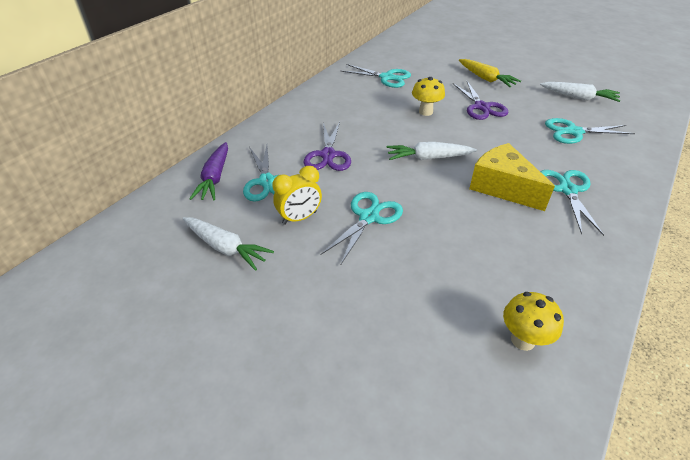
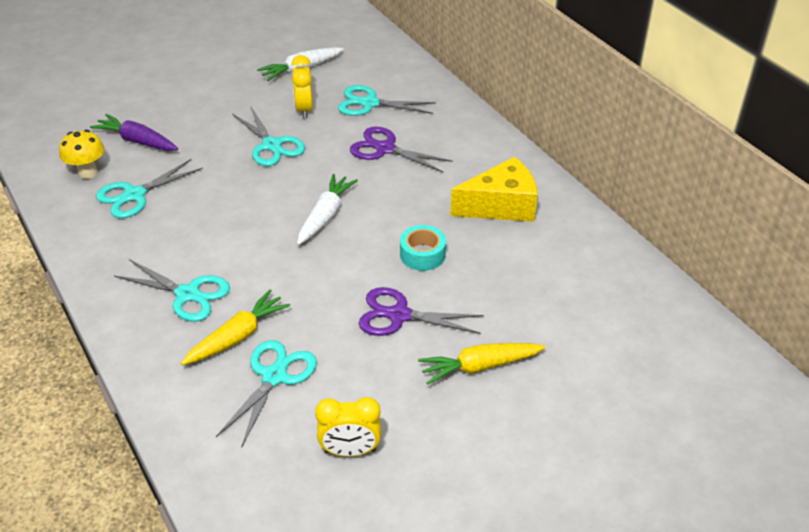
camera: 115 degrees right, 0 degrees up
purple carrot [189,142,228,200] -> purple carrot moved to [90,114,178,151]
turquoise scissors [341,64,411,88] -> turquoise scissors moved to [96,159,203,218]
yellow mushroom [412,77,445,116] -> turquoise tape [400,225,446,271]
yellow cheese [469,143,555,211] -> yellow cheese moved to [450,157,538,222]
white carrot [540,82,620,102] -> yellow clock [315,397,381,457]
none -> yellow carrot [181,290,290,365]

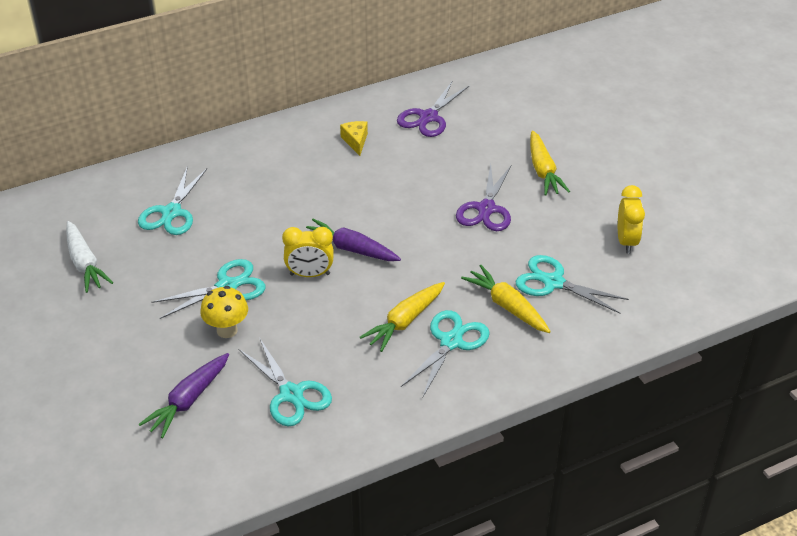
camera: 85 degrees left, 0 degrees up
yellow mushroom [59,130,104,179] -> yellow mushroom moved to [200,286,248,338]
yellow clock [292,55,313,119] -> yellow clock moved to [282,227,334,277]
white carrot [297,174,358,245] -> purple carrot [306,219,401,261]
purple scissors [350,127,453,172] -> purple scissors moved to [397,80,469,137]
turquoise tape [400,225,446,271] -> none
yellow cheese [450,157,538,222] -> yellow cheese [340,121,368,156], size x0.50
none -> yellow carrot [360,282,445,352]

